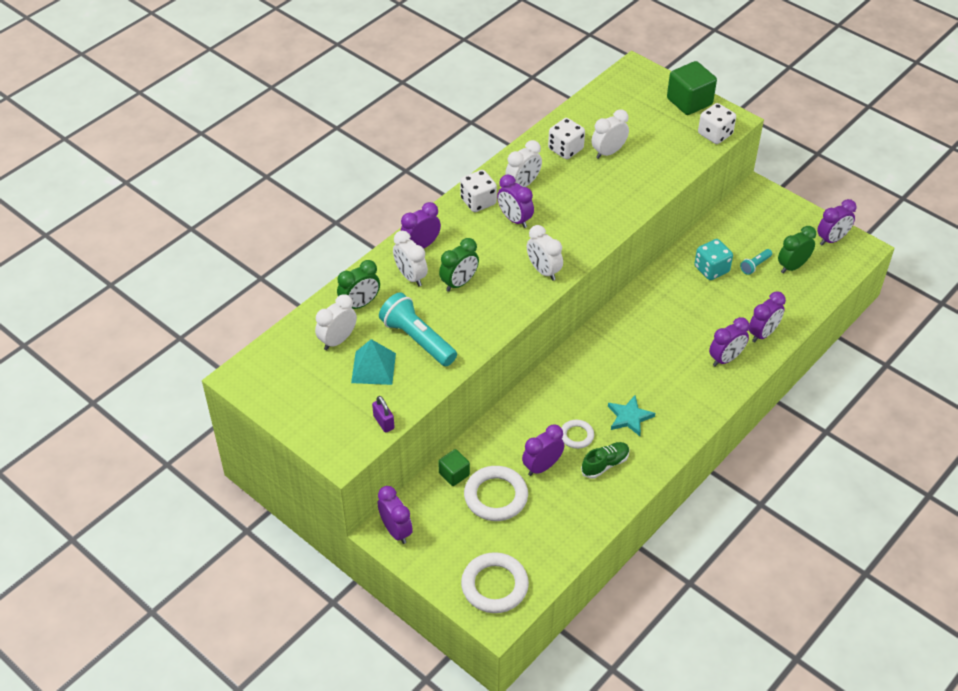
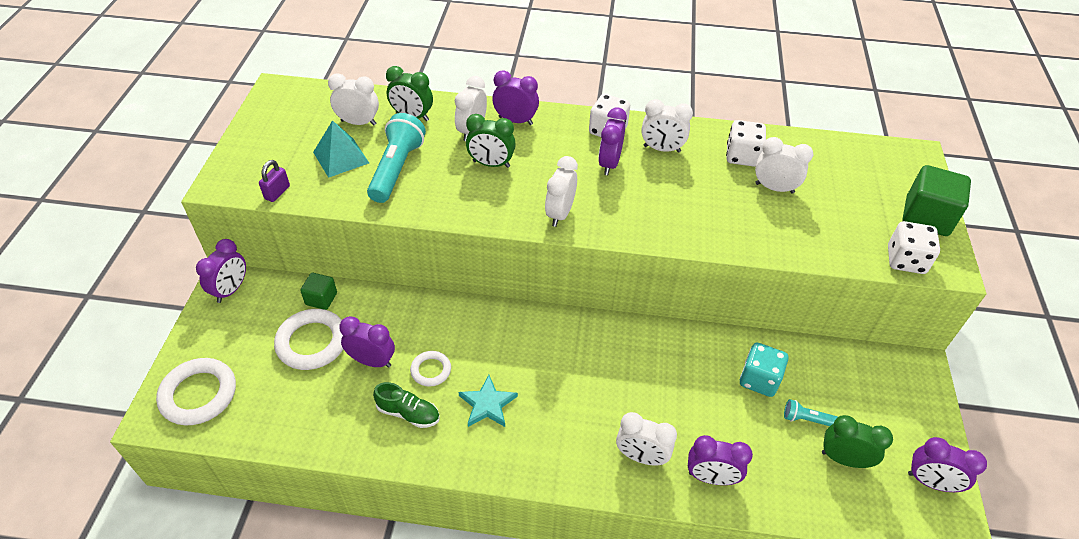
camera: 55 degrees right, 0 degrees up
purple clock [709,317,749,367] -> white clock [616,412,677,466]

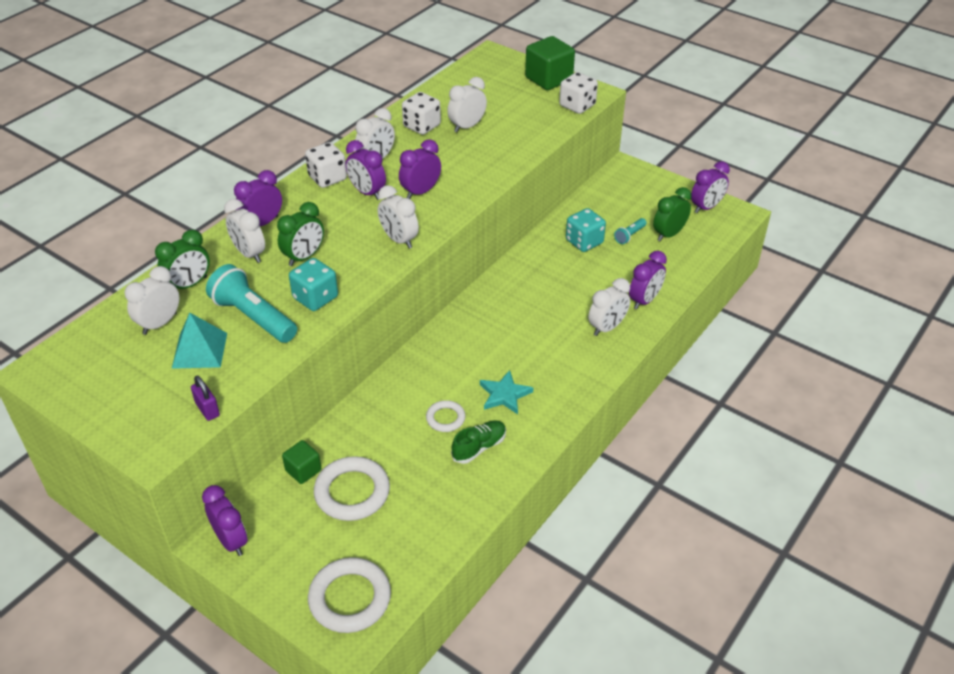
camera: 60 degrees left, 5 degrees down
purple clock [339,316,395,368] -> purple clock moved to [399,139,441,199]
none -> turquoise dice [289,258,338,311]

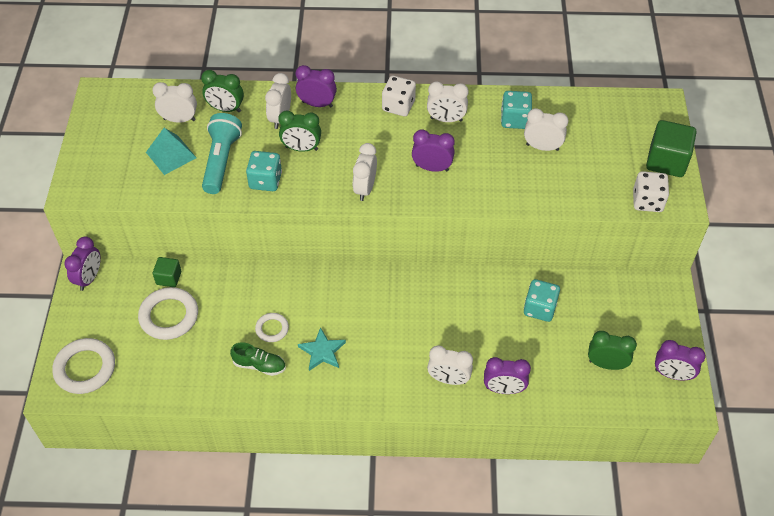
camera: 55 degrees right, 10 degrees up
purple padlock [191,376,220,421] -> none
purple clock [346,140,386,200] -> none
white dice [402,92,441,135] -> turquoise dice [501,91,532,129]
turquoise flashlight [614,218,647,244] -> none

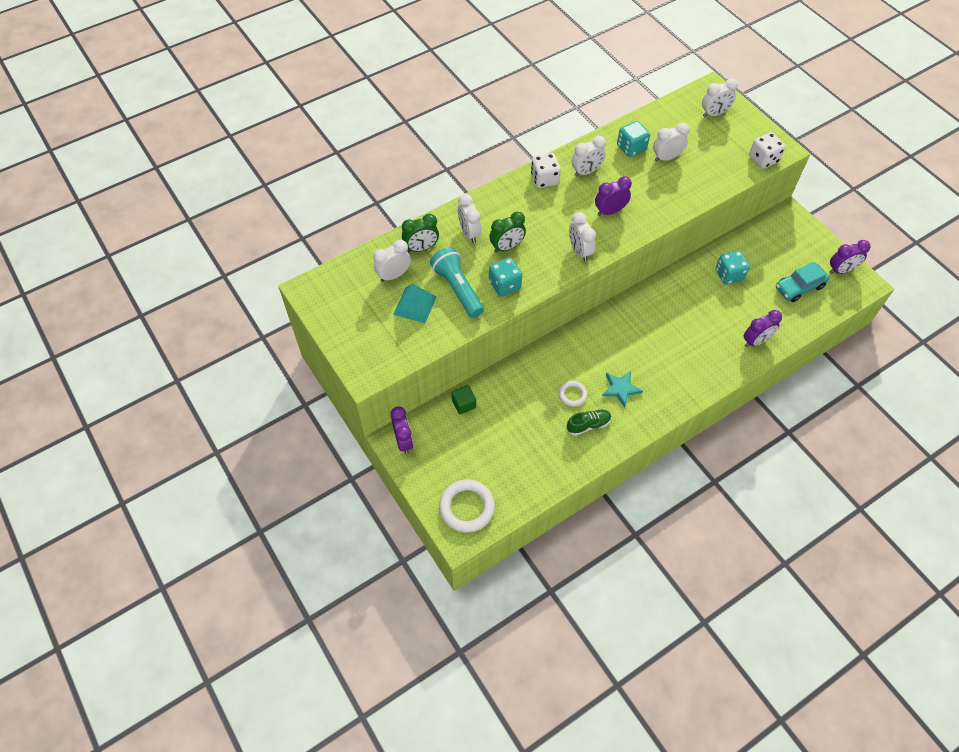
camera: 35 degrees left, 5 degrees up
white ring [138,287,198,340] -> none
purple clock [296,65,337,107] -> none
white clock [427,346,473,385] -> white clock moved to [702,78,738,117]
green clock [588,331,637,370] -> turquoise car [776,262,830,302]
green cube [646,120,696,177] -> none

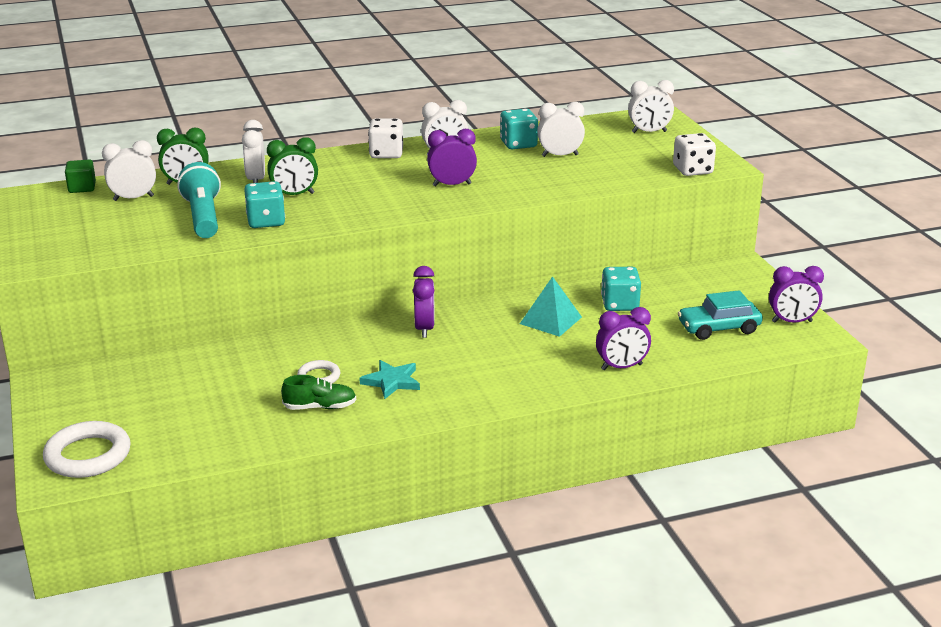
camera: 15 degrees right, 30 degrees down
purple clock [390,406,413,454] -> purple clock moved to [413,266,435,338]
turquoise pyramid [393,283,436,323] -> turquoise pyramid moved to [520,276,582,337]
green cube [452,385,476,414] -> green cube moved to [65,160,96,193]
white clock [569,212,596,261] -> none

